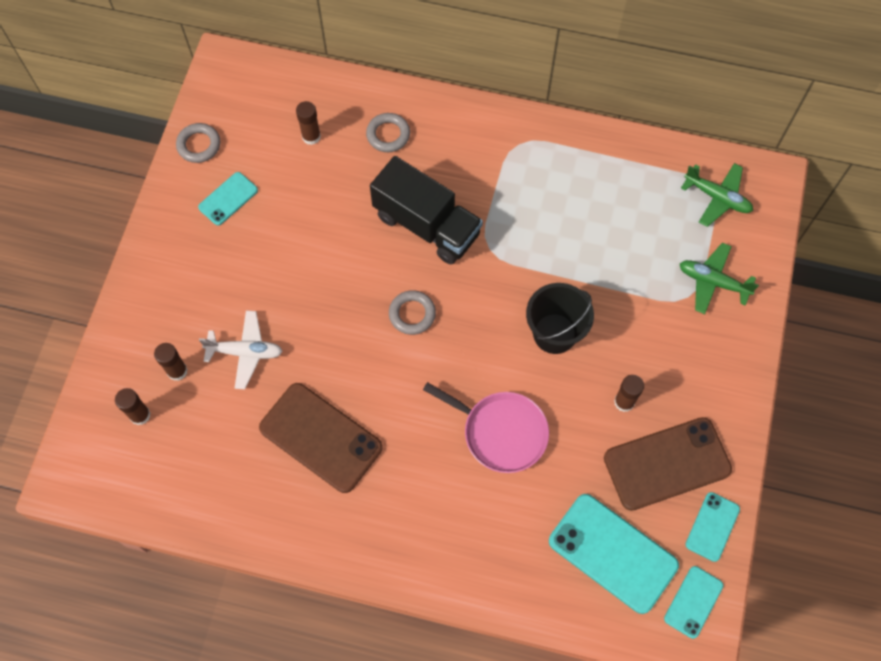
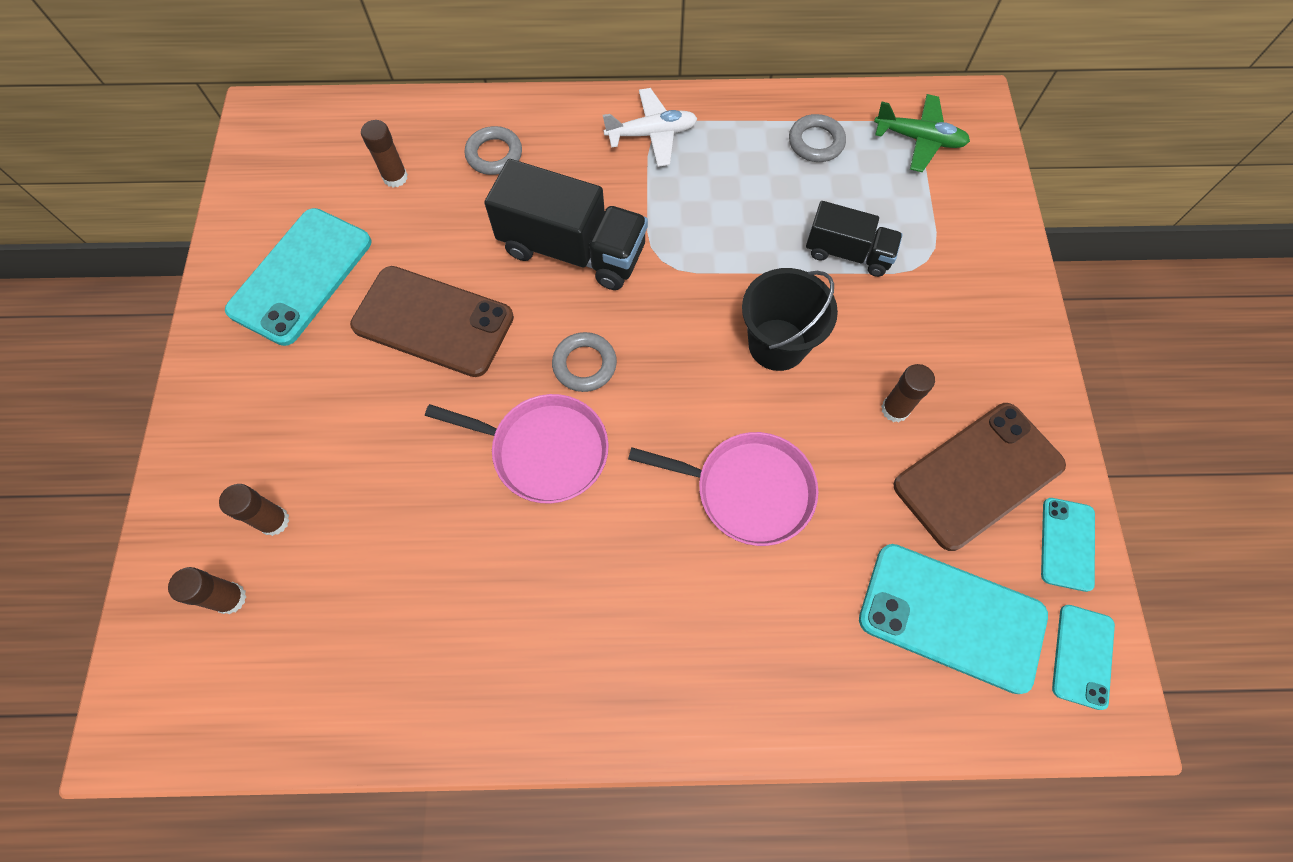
camera: 15 degrees left, 0 degrees up
grey ring [176,123,220,163] -> grey ring moved to [789,114,846,162]
turquoise phone [198,172,258,226] -> turquoise phone [225,208,371,346], size x1.87
white plane [199,310,283,389] -> white plane moved to [603,88,698,167]
brown phone [259,383,383,493] -> brown phone moved to [350,266,514,377]
green plane [680,243,759,314] -> none
none -> pink pan [425,394,609,504]
none -> black truck [806,201,903,277]

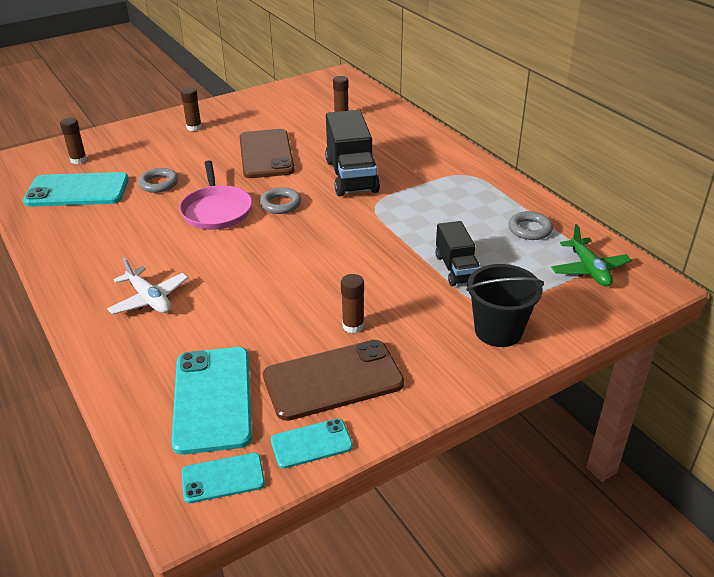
camera: 60 degrees right, 30 degrees down
brown glue stick [219,484,289,536] -> brown glue stick moved to [181,87,202,131]
turquoise phone [225,208,371,346] -> turquoise phone moved to [23,172,129,207]
grey ring [465,126,522,175] -> grey ring moved to [138,168,178,193]
white plane [603,88,698,167] -> white plane moved to [107,257,188,315]
pink pan [628,432,818,546] -> none
black bucket [742,268,838,371] -> black bucket moved to [466,264,544,347]
brown phone [893,403,1066,551] -> brown phone turned 45 degrees counterclockwise [263,340,404,421]

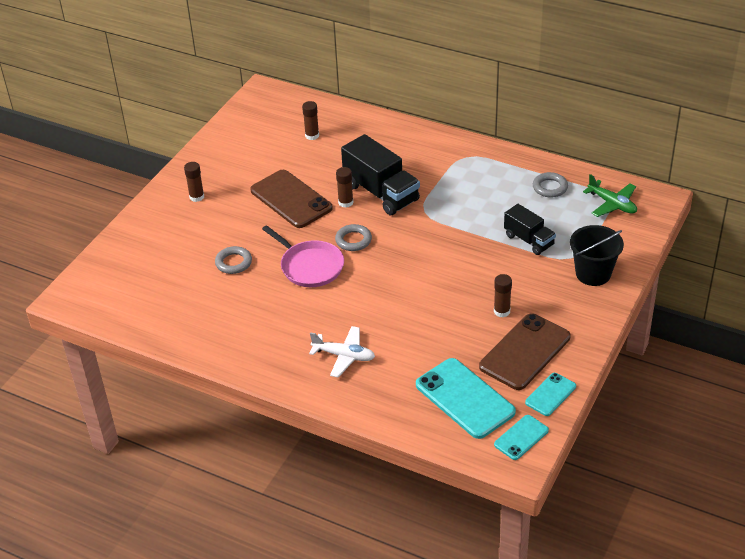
camera: 30 degrees left, 5 degrees up
turquoise phone [23,172,129,207] -> none
brown glue stick [60,118,87,164] -> brown glue stick moved to [336,167,353,208]

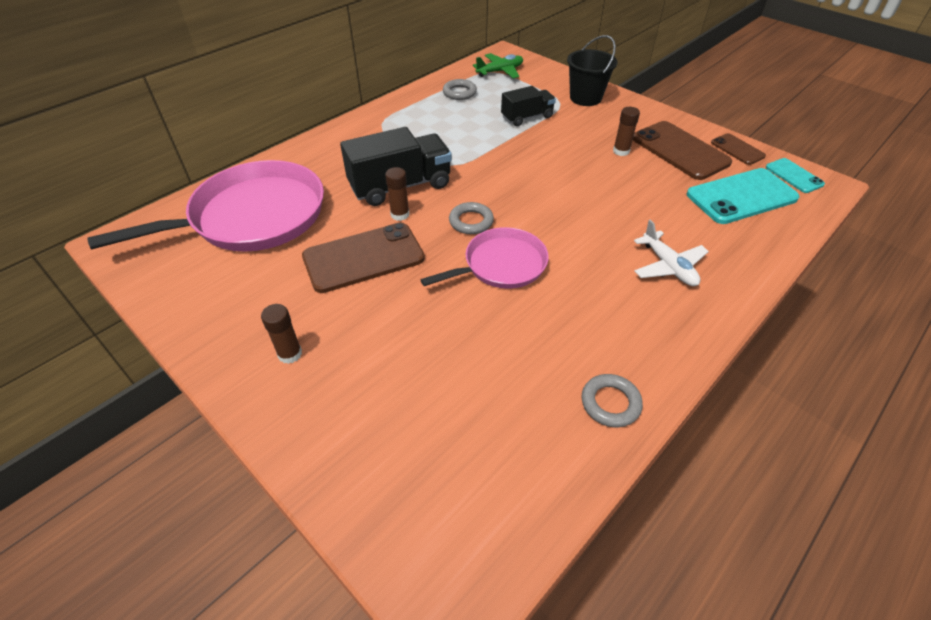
camera: 75 degrees left, 5 degrees up
grey ring [215,246,252,274] -> grey ring moved to [582,374,643,427]
brown glue stick [302,101,319,140] -> pink pan [87,160,324,252]
white plane [309,326,375,378] -> white plane turned 120 degrees clockwise [634,220,709,286]
turquoise phone [525,373,576,416] -> brown phone [711,133,766,165]

